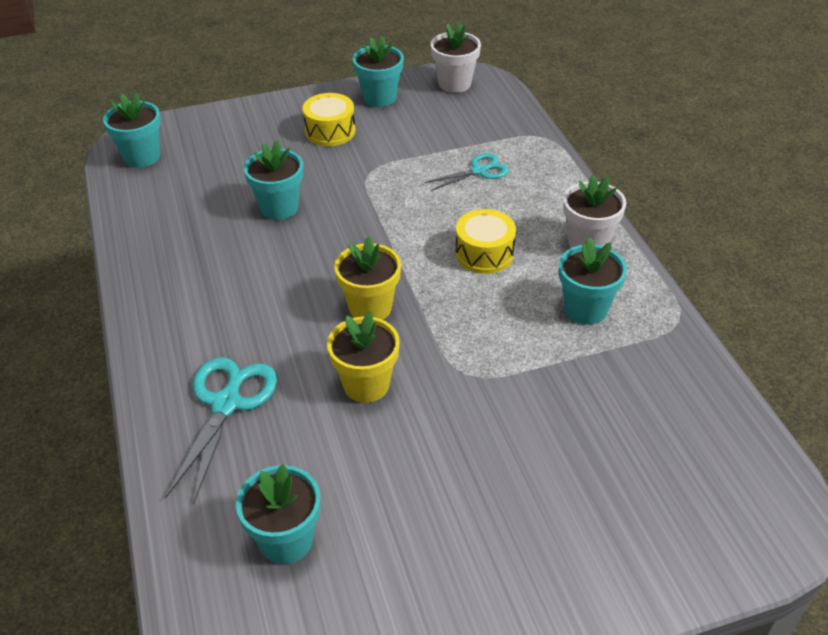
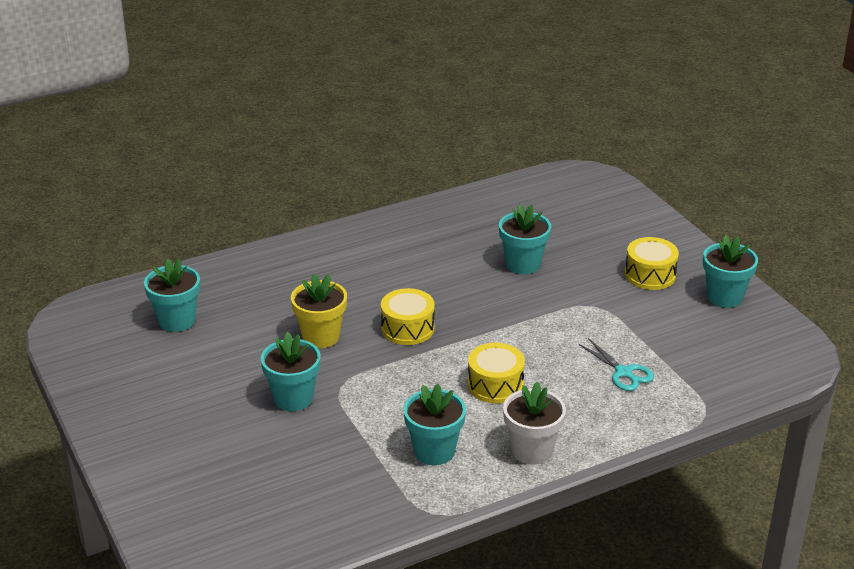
camera: 80 degrees right, 10 degrees down
turquoise flower pot [103,92,161,168] -> turquoise flower pot moved to [261,332,321,411]
turquoise scissors [165,357,277,505] -> none
yellow flower pot [334,236,401,320] -> yellow drum [381,288,435,345]
white flower pot [431,22,481,93] -> none

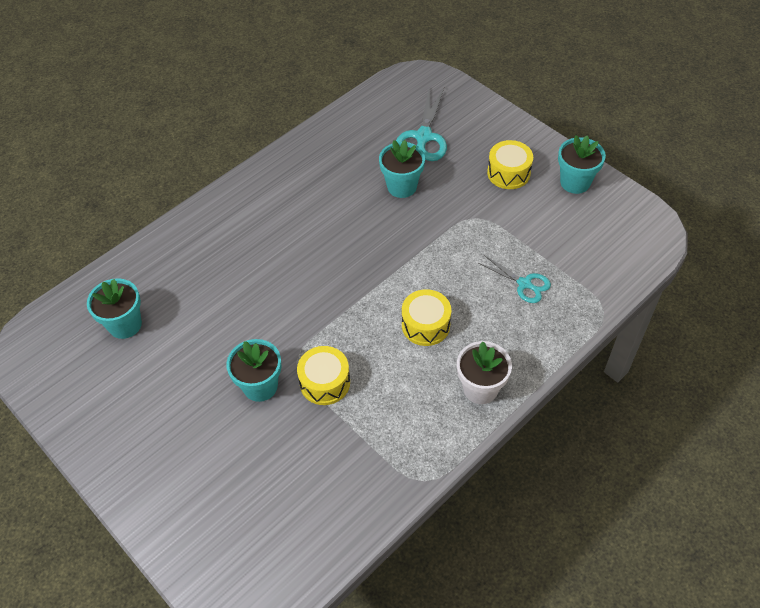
camera: 15 degrees left, 20 degrees up
yellow flower pot [291,274,347,348] -> none
yellow drum [381,288,435,345] -> yellow drum moved to [297,346,350,405]
turquoise flower pot [403,384,466,465] -> none
none -> turquoise scissors [396,88,447,161]

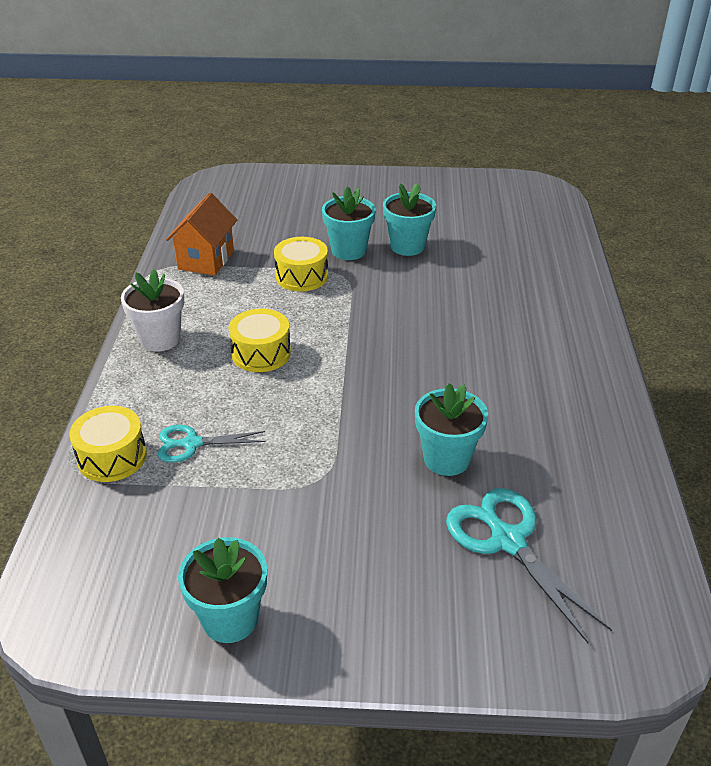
camera: 135 degrees right, 15 degrees down
turquoise flower pot [87,278,142,339] -> turquoise flower pot moved to [383,183,436,256]
yellow drum [487,140,533,189] -> yellow drum moved to [69,406,147,482]
none -> orange house [166,193,237,276]

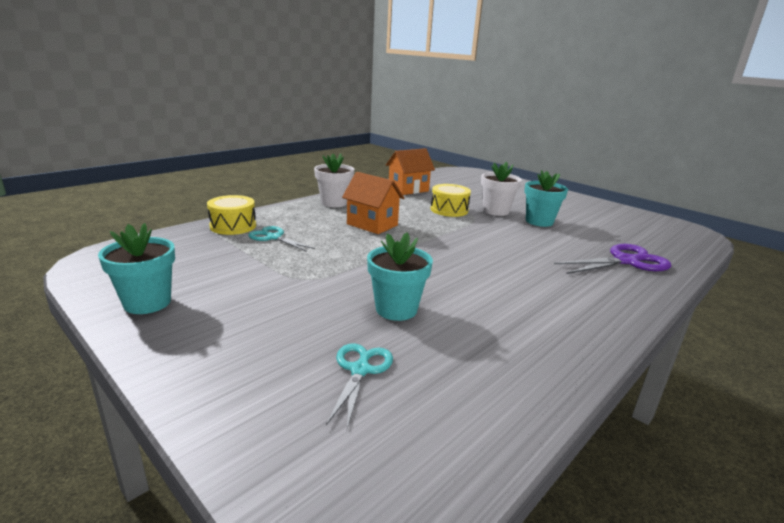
camera: 40 degrees right, 15 degrees down
yellow drum [228,309,291,372] -> orange house [342,172,404,234]
turquoise flower pot [322,186,376,260] -> white flower pot [481,162,522,216]
turquoise scissors [446,488,612,643] -> turquoise scissors [326,343,393,428], size x0.62
none -> purple scissors [554,244,671,274]

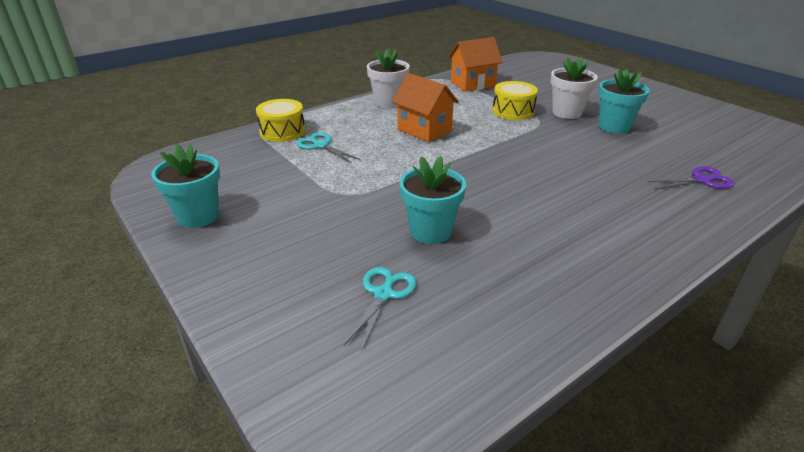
camera: 10 degrees right, 10 degrees up
purple scissors [554,244,671,274] -> purple scissors [647,166,735,189], size x0.62

